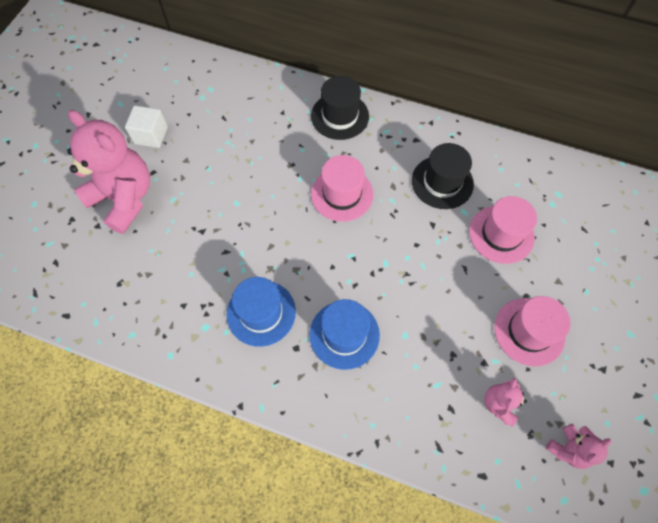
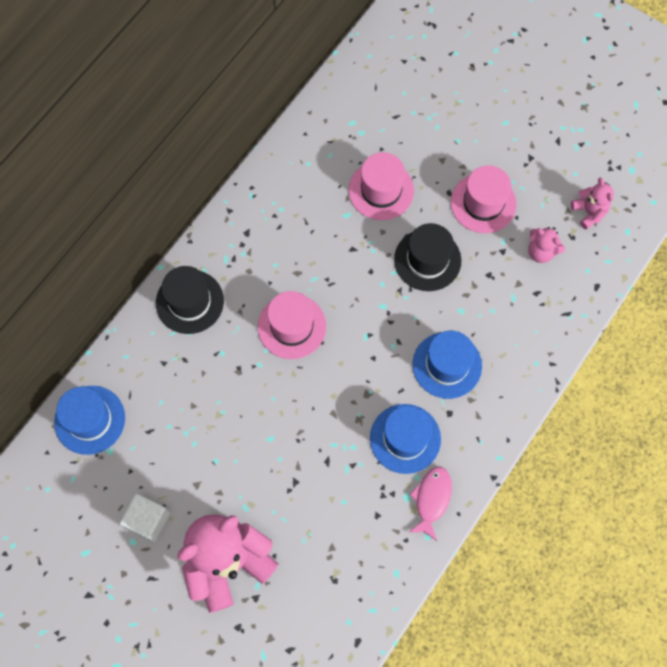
camera: 75 degrees left, 5 degrees up
black hat [412,143,474,209] -> black hat moved to [394,223,461,291]
none -> blue hat [54,386,125,455]
none -> pink fish [408,467,452,541]

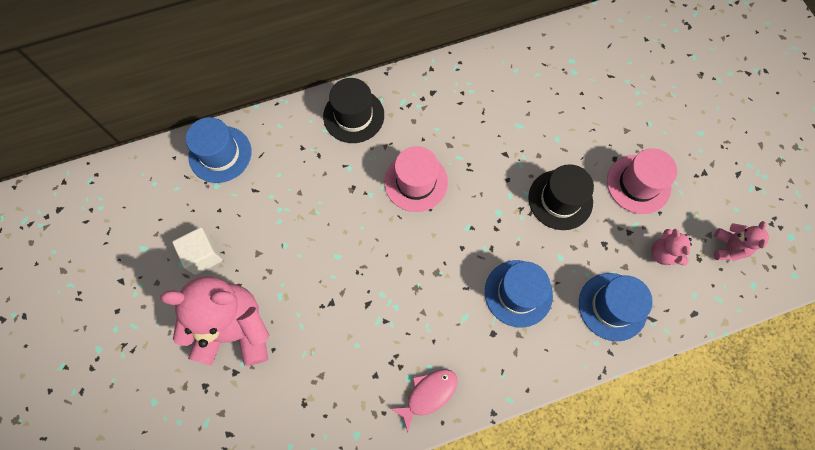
camera: 35 degrees right, 0 degrees up
pink hat [348,152,414,220] -> none
blue hat [370,404,441,474] -> blue hat moved to [579,273,653,341]

